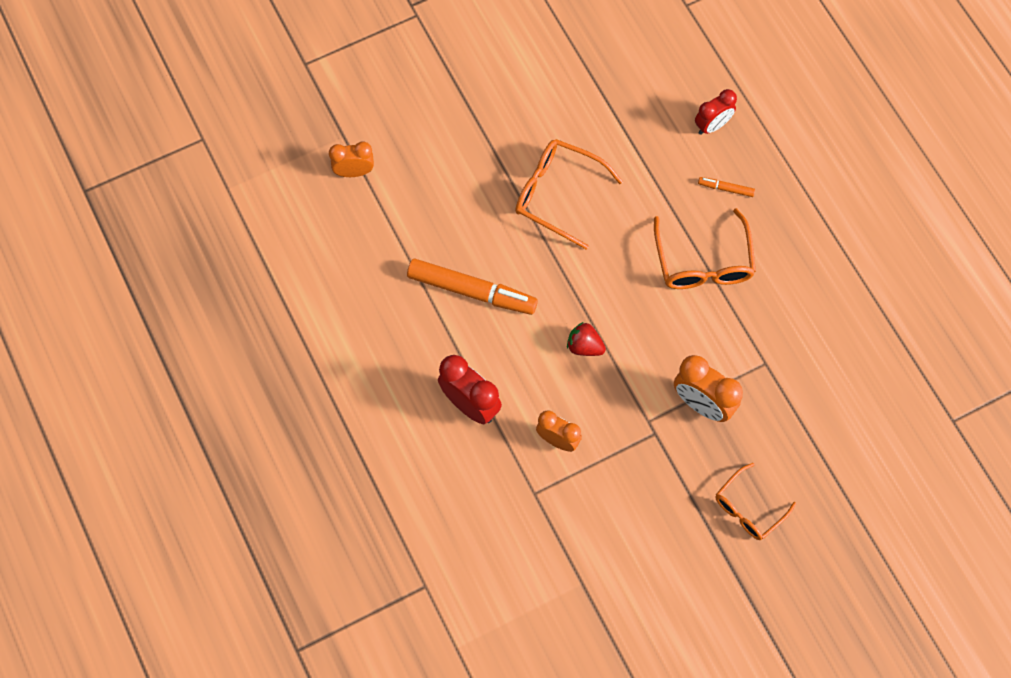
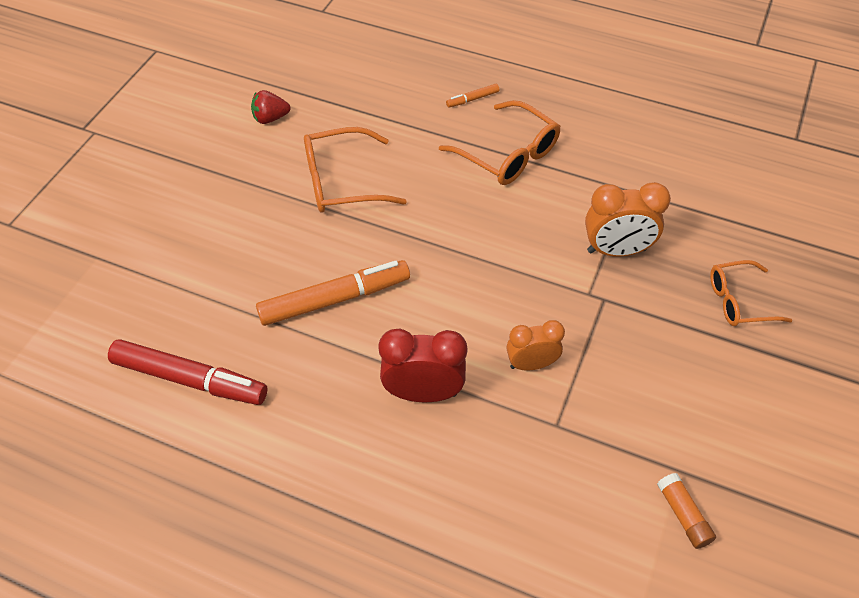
camera: 40 degrees left, 15 degrees down
orange clock [329,142,374,177] -> none
red strawberry [567,322,606,356] -> red strawberry moved to [251,90,290,124]
red clock [695,89,737,135] -> none
orange glasses [716,463,796,540] -> orange glasses turned 75 degrees clockwise [710,260,792,326]
none -> red marker [108,339,267,405]
none -> orange glue stick [657,473,716,549]

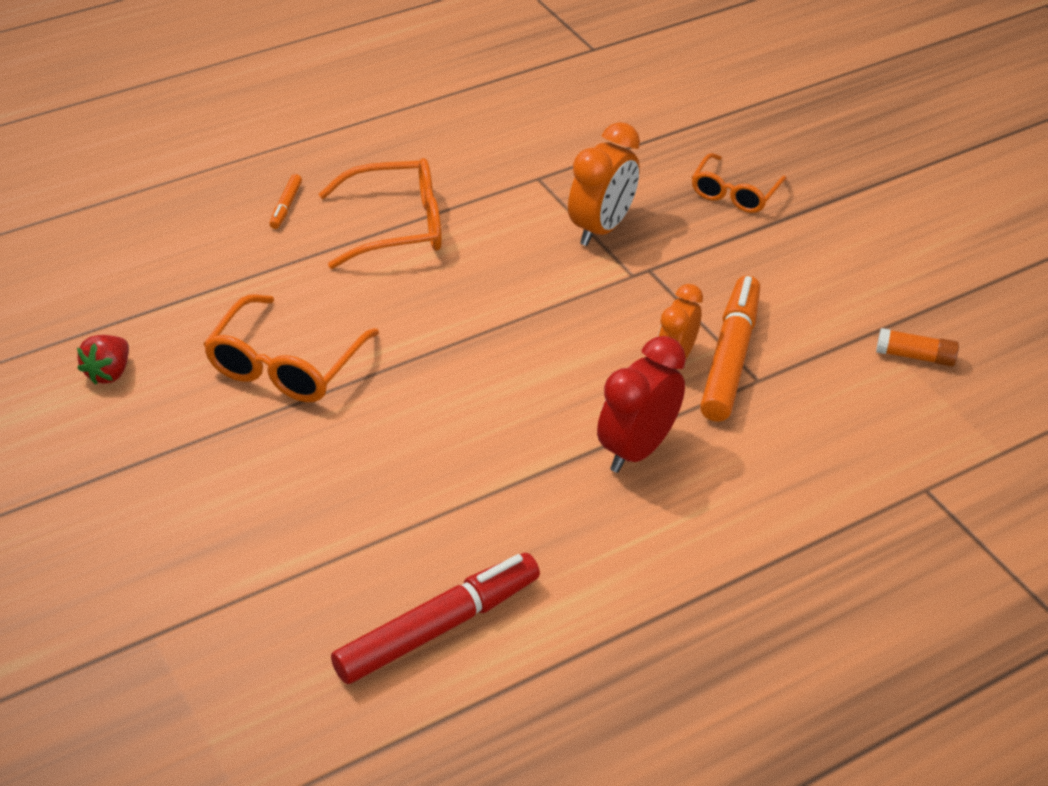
camera: 55 degrees left, 10 degrees down
orange marker [256,260,410,326] -> orange marker moved to [700,275,760,422]

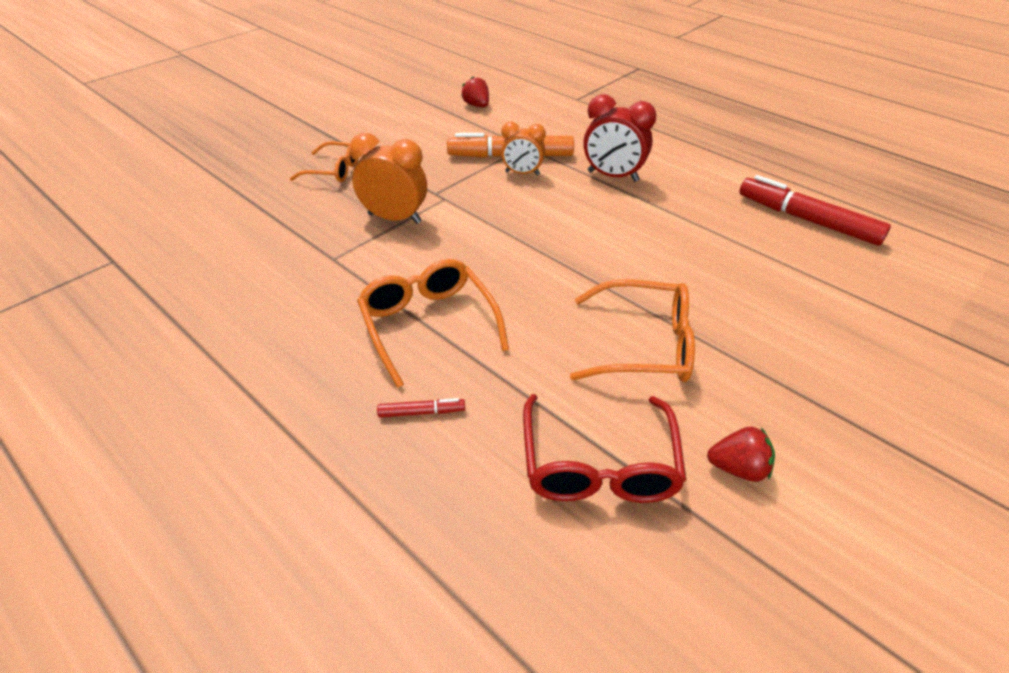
camera: 105 degrees left, 0 degrees up
orange marker [269,174,302,229] -> red marker [377,398,465,417]
orange glue stick [876,328,959,367] -> red strawberry [461,76,489,107]
none -> red glasses [523,394,686,503]

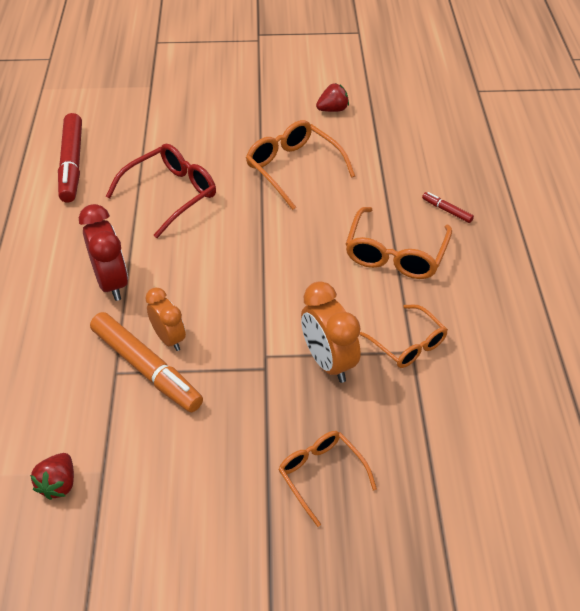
camera: 135 degrees left, 5 degrees up
red glasses [523,394,686,503] -> red glasses moved to [106,144,216,238]
red strawberry [707,426,775,482] -> red strawberry turned 105 degrees clockwise [316,83,349,112]
none -> orange glasses [359,305,448,368]

